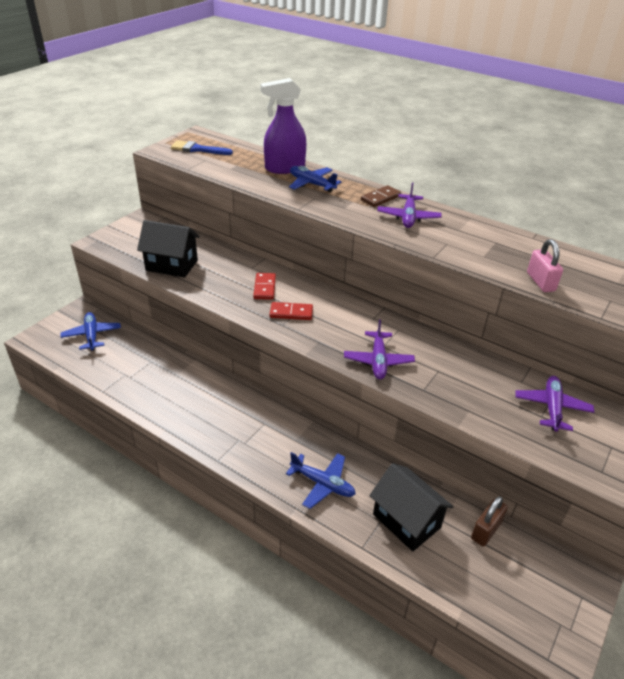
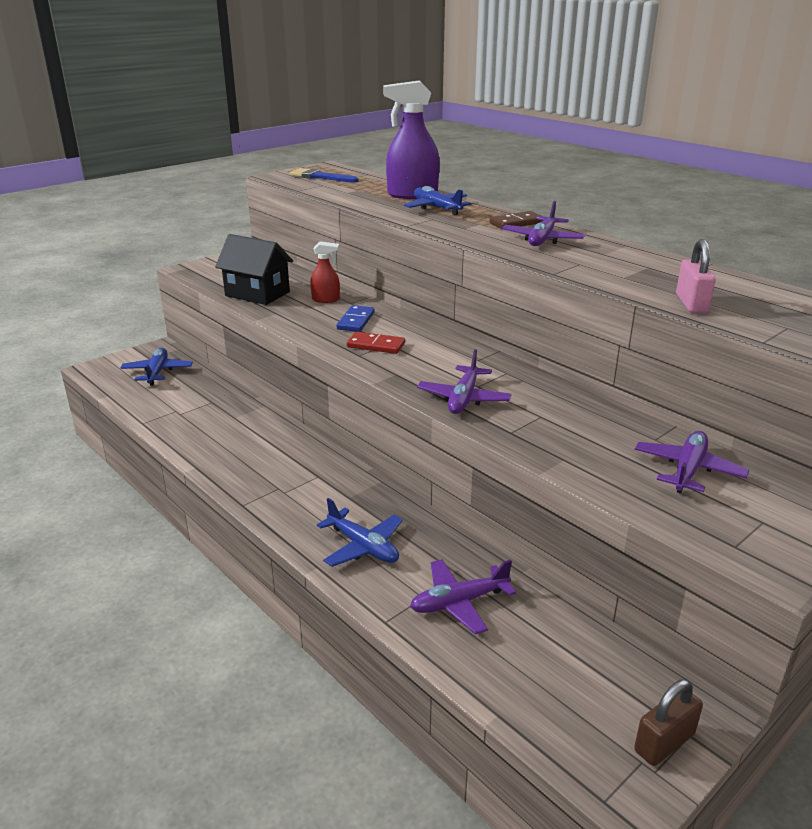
camera: 15 degrees right, 10 degrees down
red domino [253,273,276,300] -> blue domino [337,305,374,332]
black house [369,463,454,552] -> purple plane [410,559,516,634]
brown padlock [471,496,508,546] -> brown padlock moved to [634,679,703,766]
none -> red spray bottle [310,241,340,303]

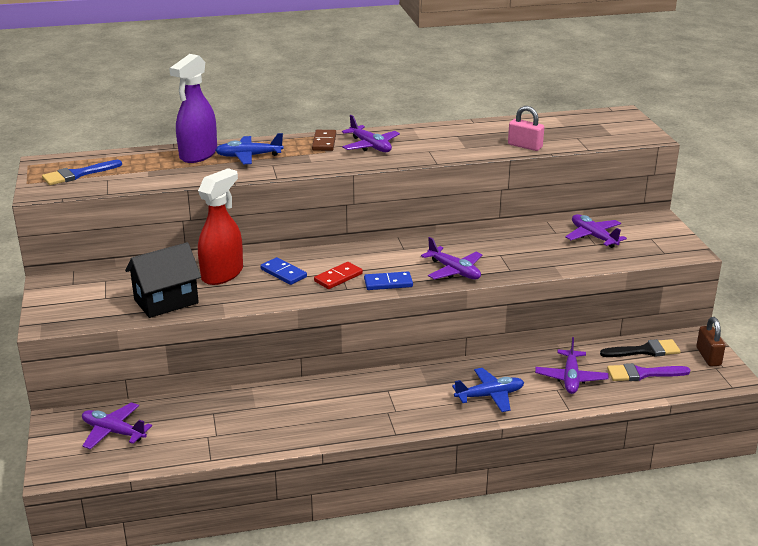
camera: 60 degrees left, 0 degrees up
blue plane [121,348,193,385] -> purple plane [82,402,152,450]
red spray bottle [310,241,340,303] -> red spray bottle [198,168,243,285], size x1.89
none -> blue domino [364,271,413,290]
none -> black brush [600,339,681,357]
none -> purple brush [607,363,690,381]

